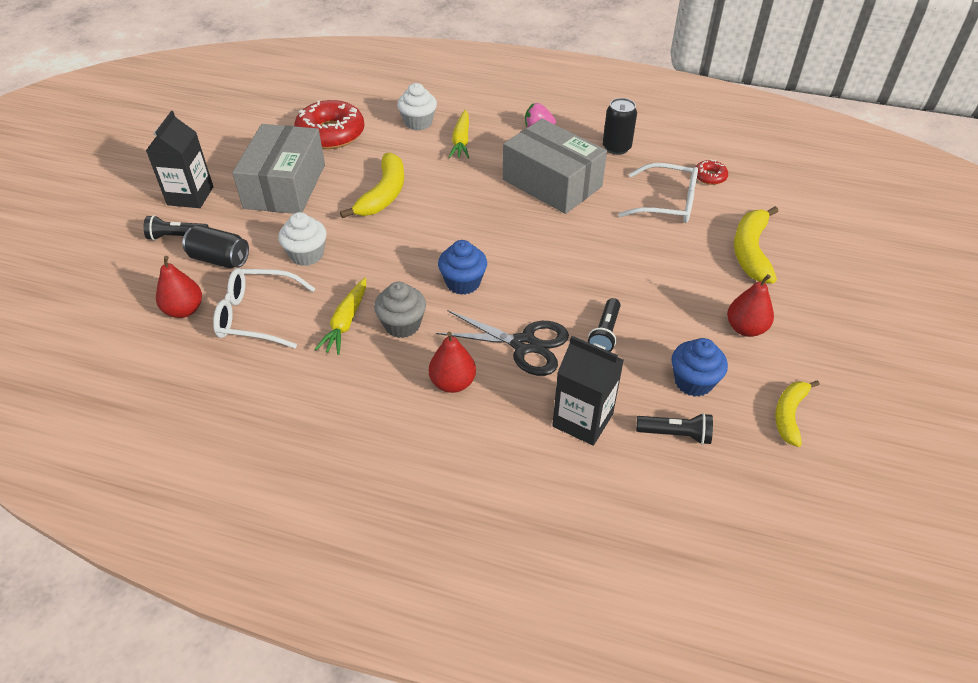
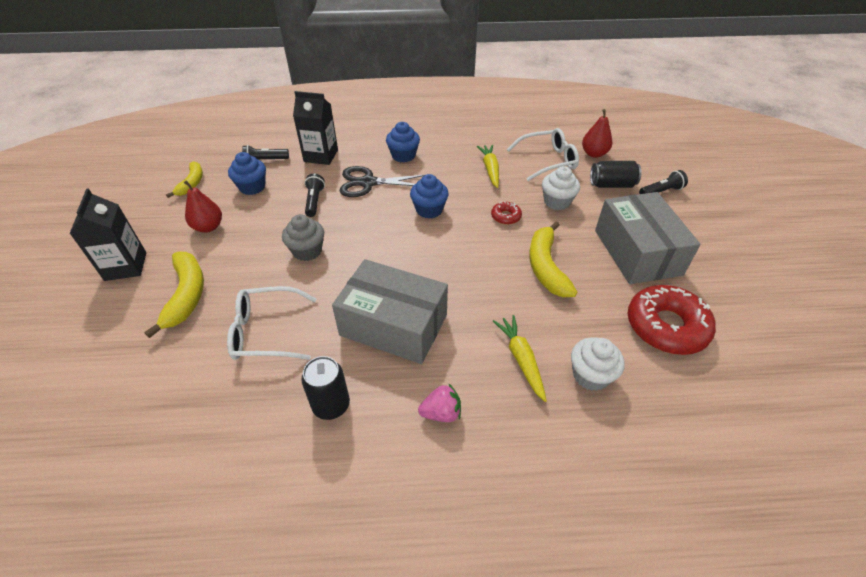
camera: 160 degrees right, 0 degrees up
black carton [146,111,213,208] -> black carton moved to [69,188,146,281]
grey cupcake [374,282,426,338] -> grey cupcake moved to [282,214,324,261]
red pear [429,331,476,393] -> blue cupcake [386,122,420,163]
red donut [695,160,728,185] -> red donut moved to [491,201,522,225]

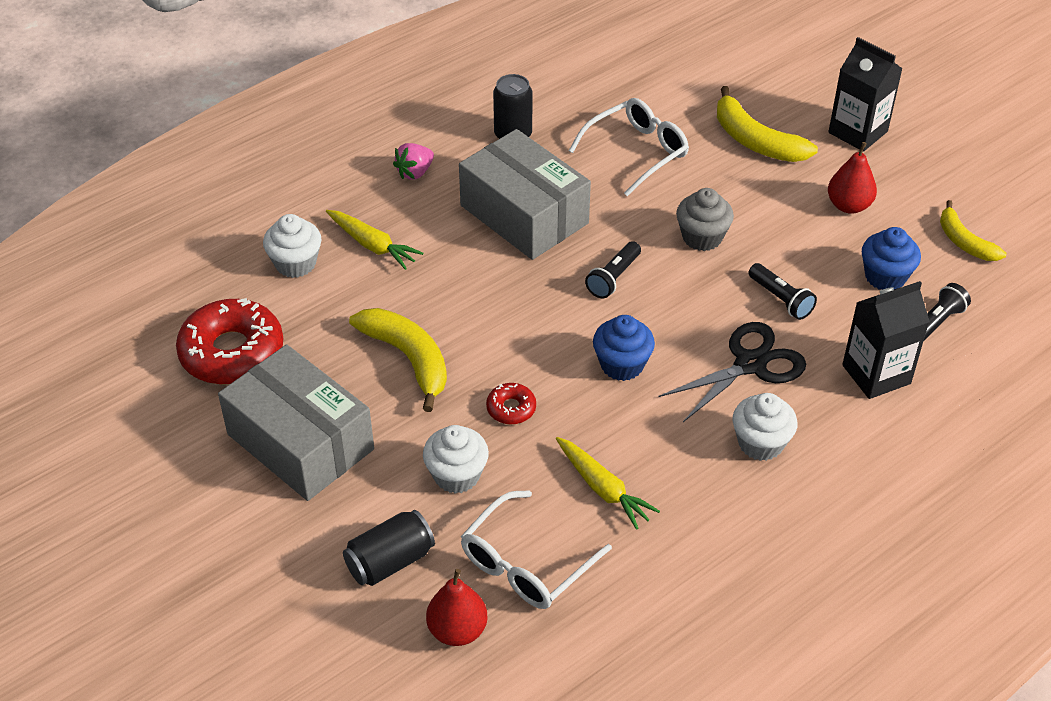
camera: 145 degrees right, 0 degrees up
grey box [332,259,448,364] -> grey box turned 60 degrees clockwise [459,129,591,260]
blue cupcake [386,122,420,163] -> white cupcake [733,393,797,461]
black flashlight [639,170,688,194] -> black flashlight moved to [585,241,641,298]

